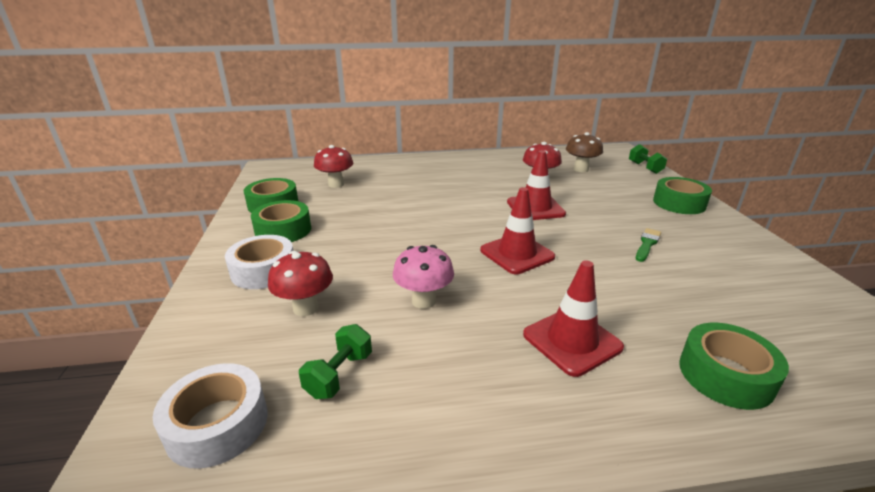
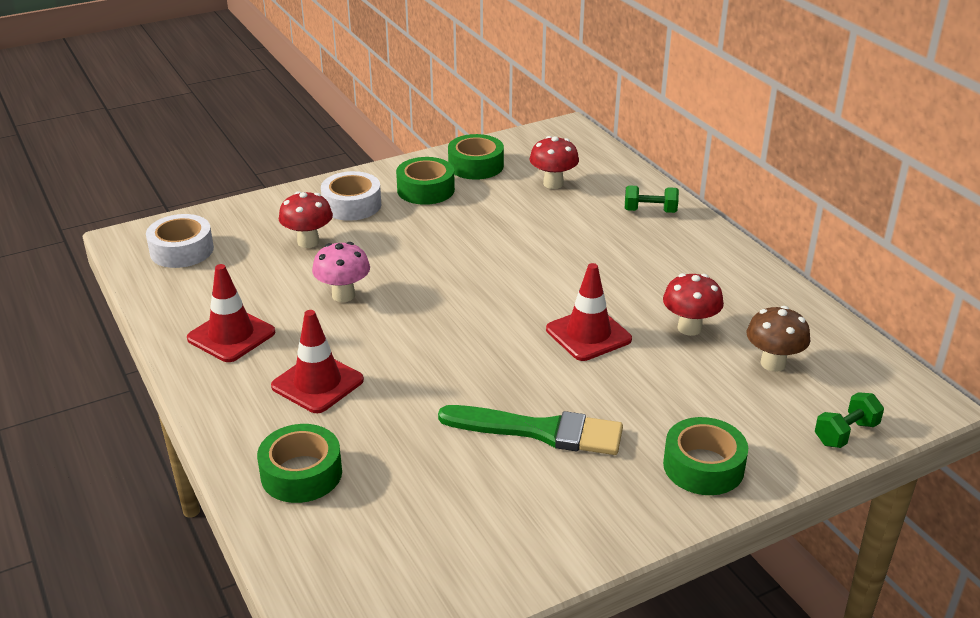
camera: 70 degrees right, 5 degrees up
green dumbbell [299,324,372,399] -> green dumbbell moved to [625,185,679,213]
red traffic cone [480,187,555,274] -> red traffic cone moved to [187,264,275,362]
green brush [636,228,661,262] -> green brush [438,405,623,455], size x2.05

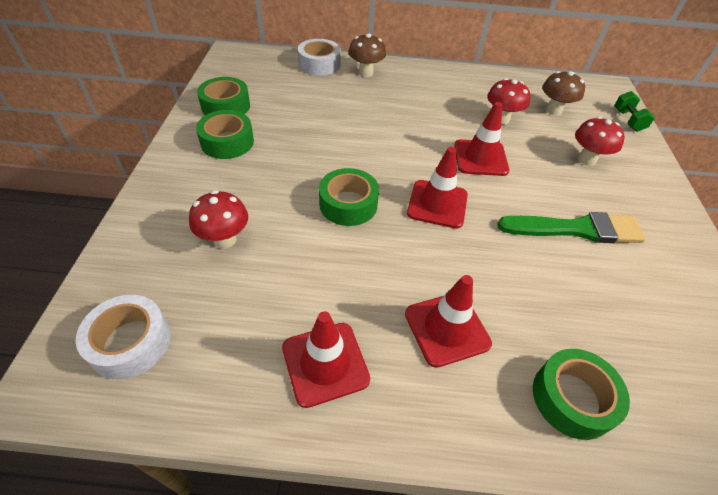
camera: 60 degrees left, 15 degrees up
pink mushroom [312,242,370,302] -> none
white tape [321,171,381,221] -> white tape moved to [298,39,341,76]
green brush [438,405,623,455] -> green brush turned 45 degrees clockwise [497,212,646,243]
red mushroom [530,136,579,189] -> red mushroom moved to [575,116,625,166]
green dumbbell [625,185,679,213] -> brown mushroom [348,34,386,77]
green tape [663,417,748,495] -> green tape moved to [319,168,379,226]
none -> red traffic cone [407,147,468,229]

